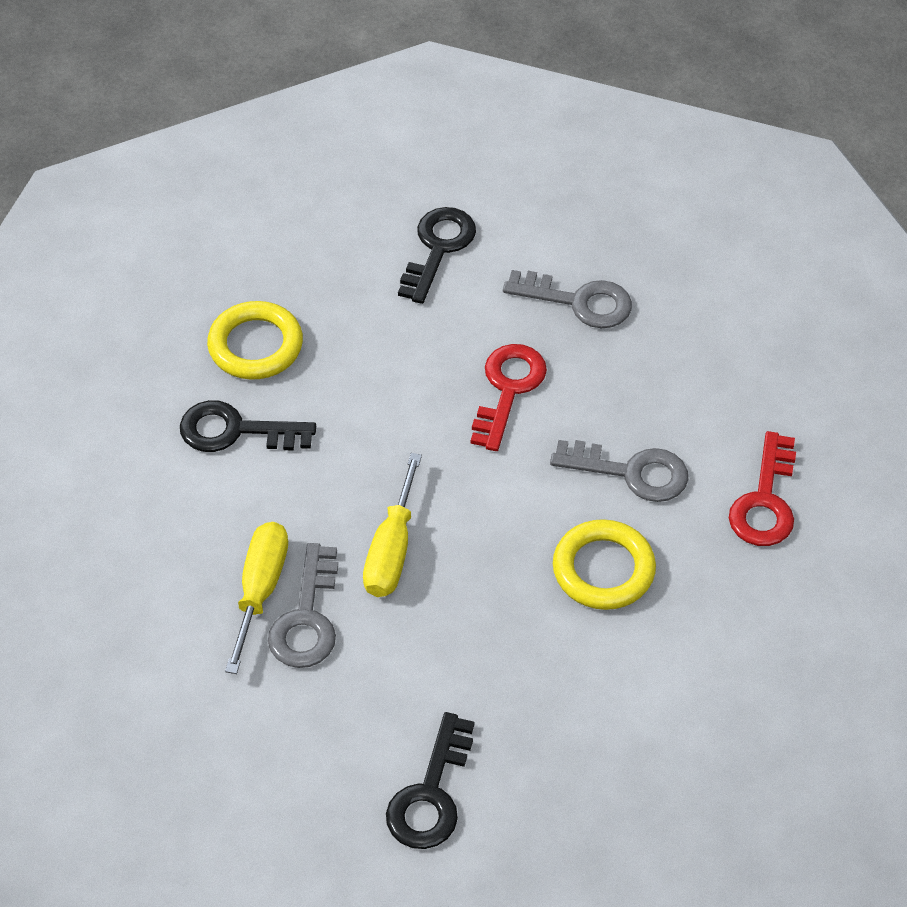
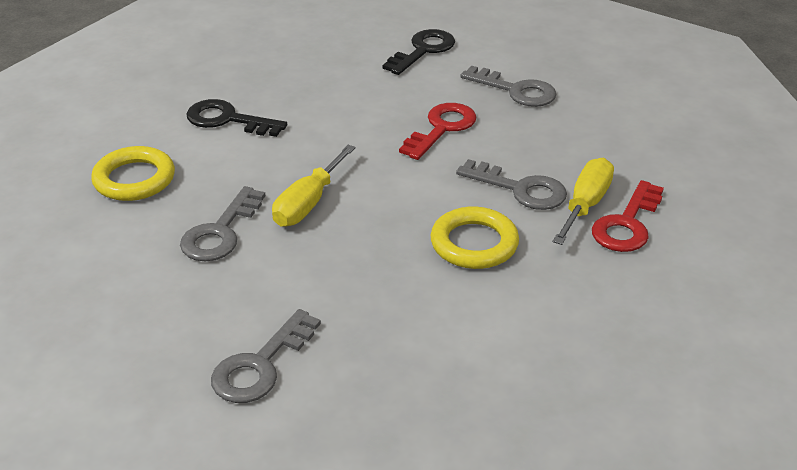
camera: 15 degrees right, 15 degrees down
yellow ring [207,301,303,380] -> yellow ring moved to [91,146,175,201]
yellow screwdriver [225,522,288,674] -> yellow screwdriver moved to [553,158,614,245]
black key [386,712,474,849] -> grey key [211,309,321,403]

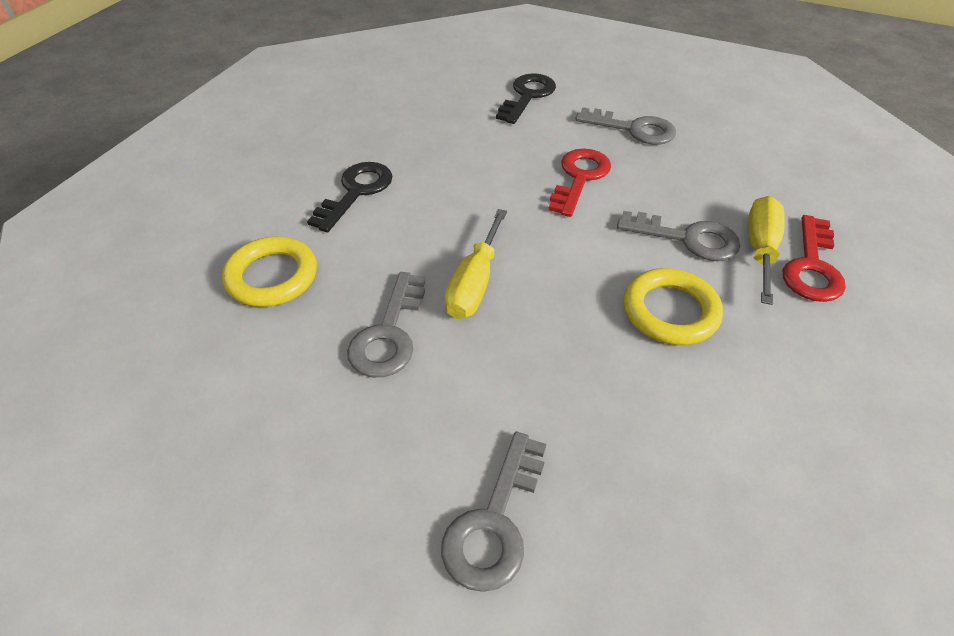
camera: 10 degrees left, 10 degrees up
black key [187,99,287,137] -> black key turned 105 degrees clockwise [307,162,392,232]

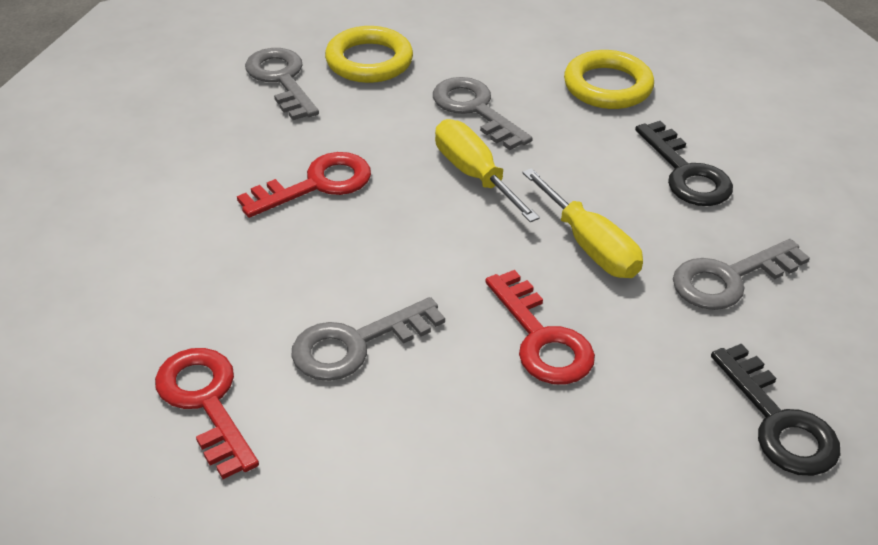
camera: 130 degrees right, 5 degrees down
grey key [575,107,676,145] -> grey key moved to [673,239,810,310]
yellow ring [624,268,723,345] -> yellow ring moved to [325,26,413,83]
yellow screwdriver [748,196,785,305] -> yellow screwdriver moved to [522,168,643,278]
none -> red key [237,152,371,218]

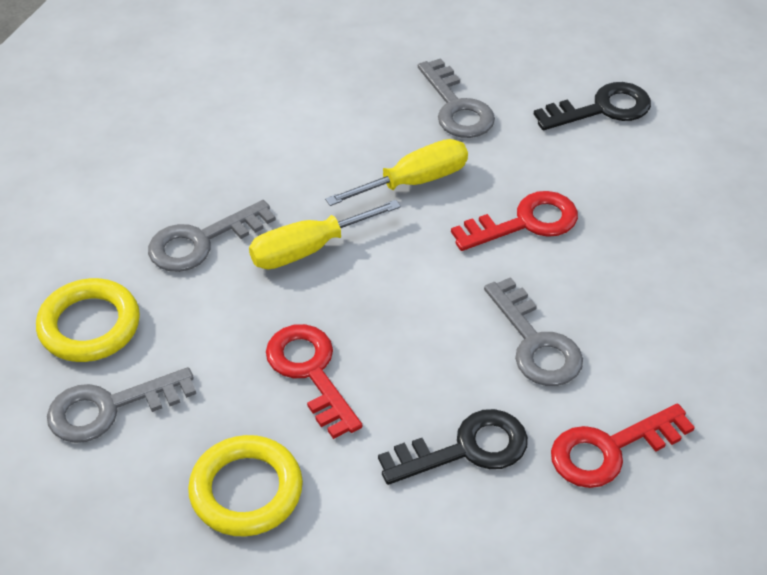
camera: 85 degrees left, 5 degrees up
yellow ring [564,50,654,109] -> yellow ring moved to [188,435,303,536]
black key [635,121,733,206] -> black key moved to [378,409,528,485]

